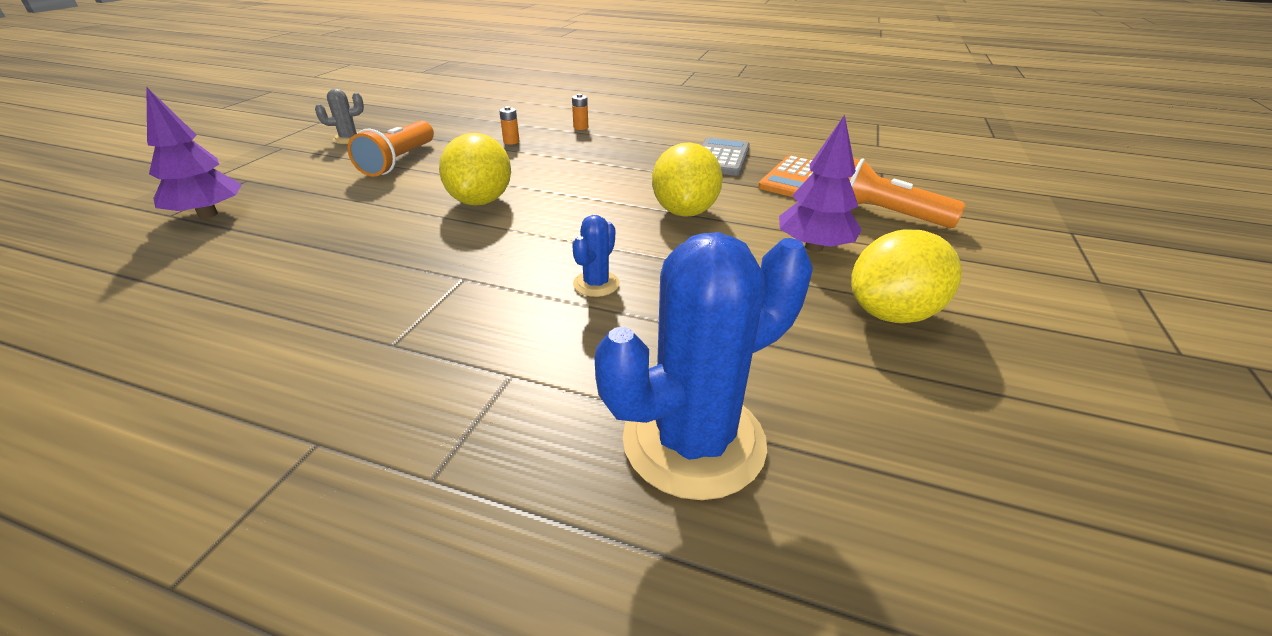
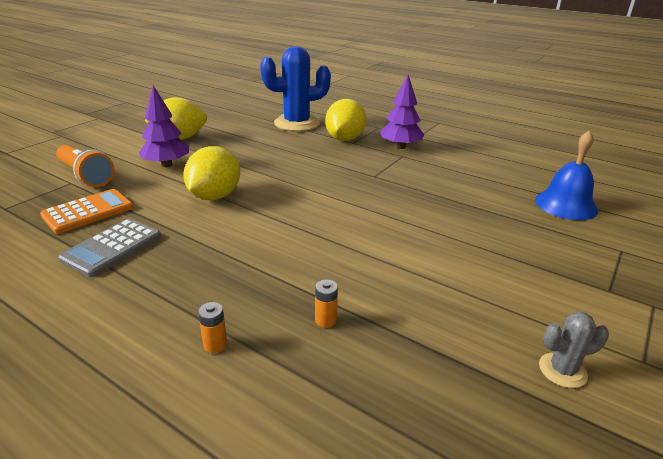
camera: 165 degrees left, 5 degrees down
purple tree [146,87,242,218] -> purple tree moved to [380,75,424,149]
orange flashlight [347,121,434,176] -> none
yellow lemon [439,133,511,206] -> yellow lemon moved to [325,99,367,141]
blue cactus [572,215,620,297] -> none
none -> blue bell [535,130,598,220]

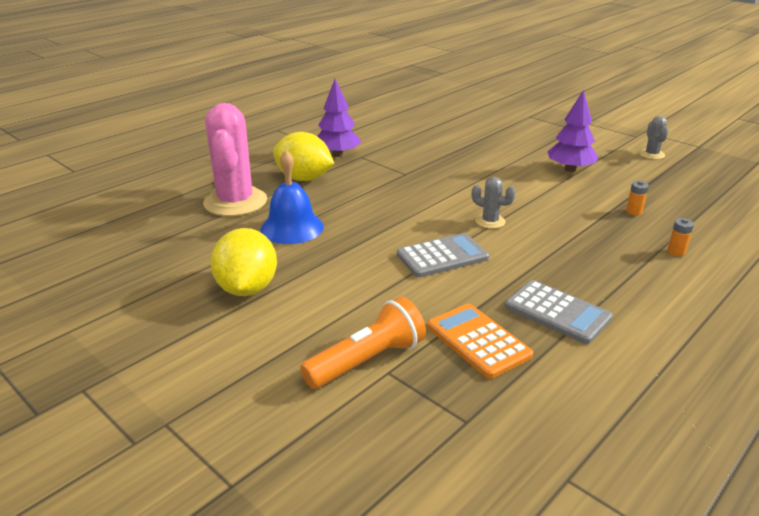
camera: 80 degrees left, 0 degrees up
purple tree [138,85,189,167] -> purple tree moved to [548,90,598,172]
yellow lemon [183,146,240,200] -> grey calculator [397,233,489,278]
blue cactus [260,46,331,131] -> pink cactus [203,103,267,216]
blue bell [535,130,598,220] -> blue bell moved to [260,150,324,244]
none -> grey cactus [472,177,516,229]

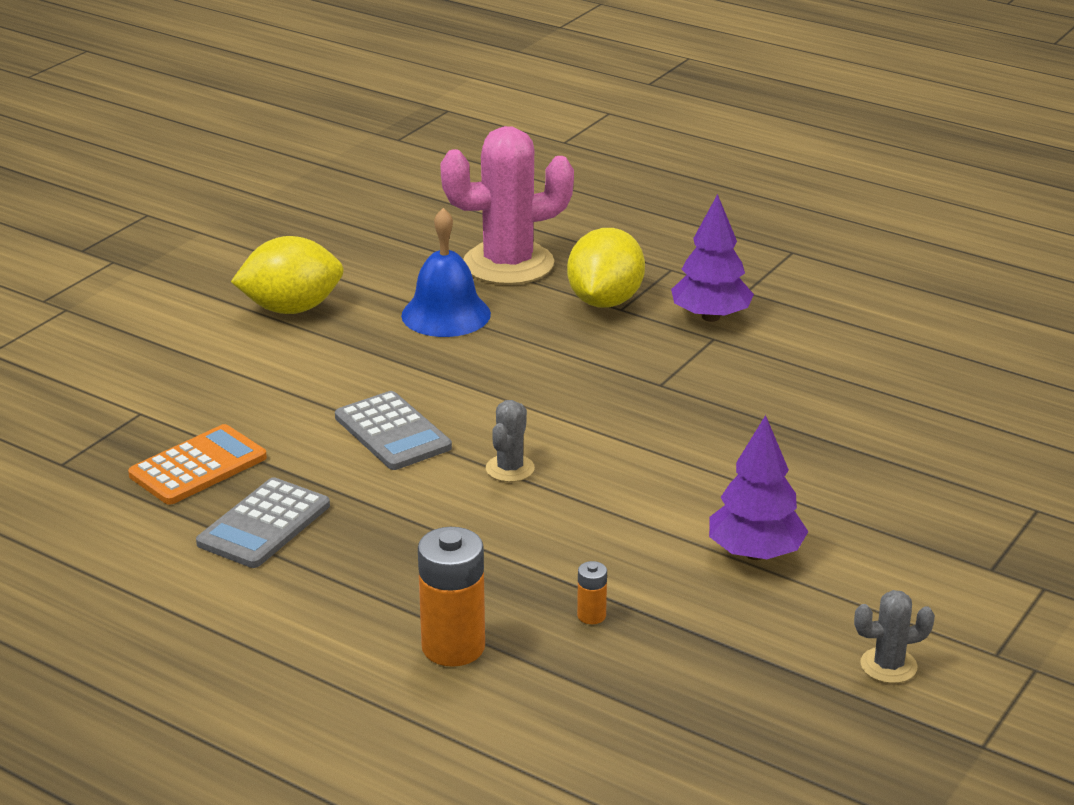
camera: 80 degrees right, 0 degrees up
orange flashlight [300,297,426,389] -> none
orange battery [667,218,694,256] -> orange battery [418,527,485,667], size x2.15

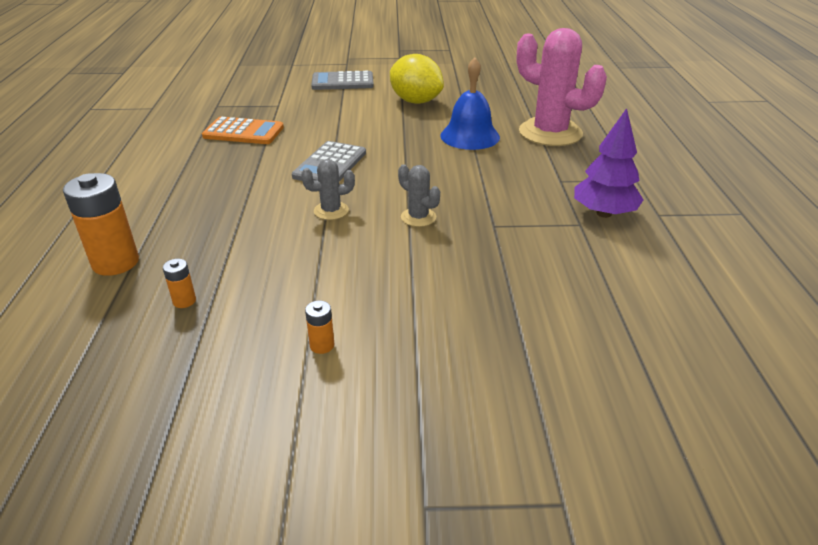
camera: 55 degrees right, 5 degrees up
grey calculator [196,477,330,568] -> grey calculator moved to [311,71,374,90]
yellow lemon [567,228,645,308] -> none
purple tree [709,415,808,560] -> orange battery [305,300,334,354]
grey cactus [854,590,935,683] -> grey cactus moved to [398,164,440,227]

